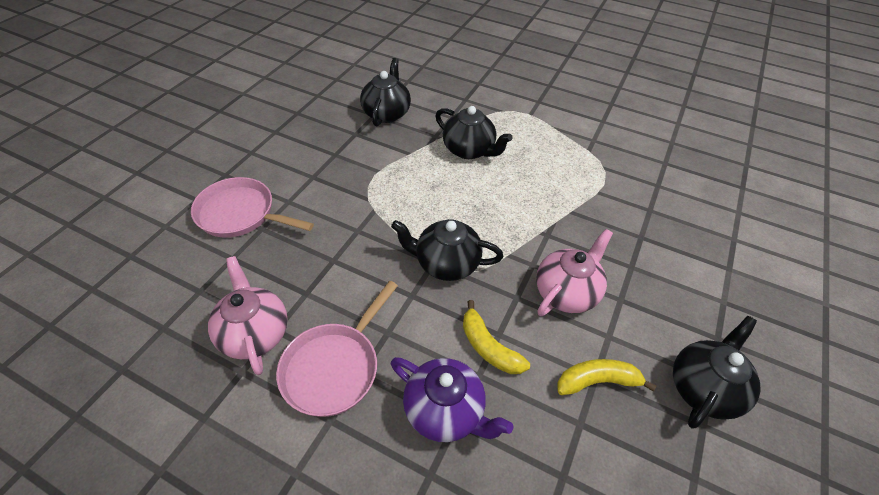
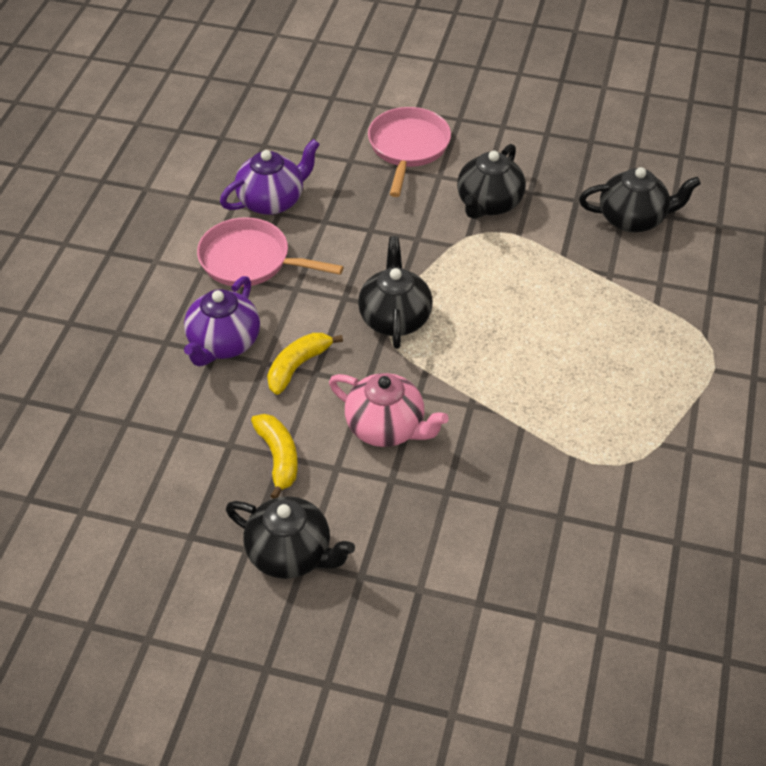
camera: 80 degrees right, 0 degrees up
pink teapot [208,256,288,375] -> purple teapot [220,139,320,215]
black teapot [436,106,513,159] -> black teapot moved to [457,144,526,219]

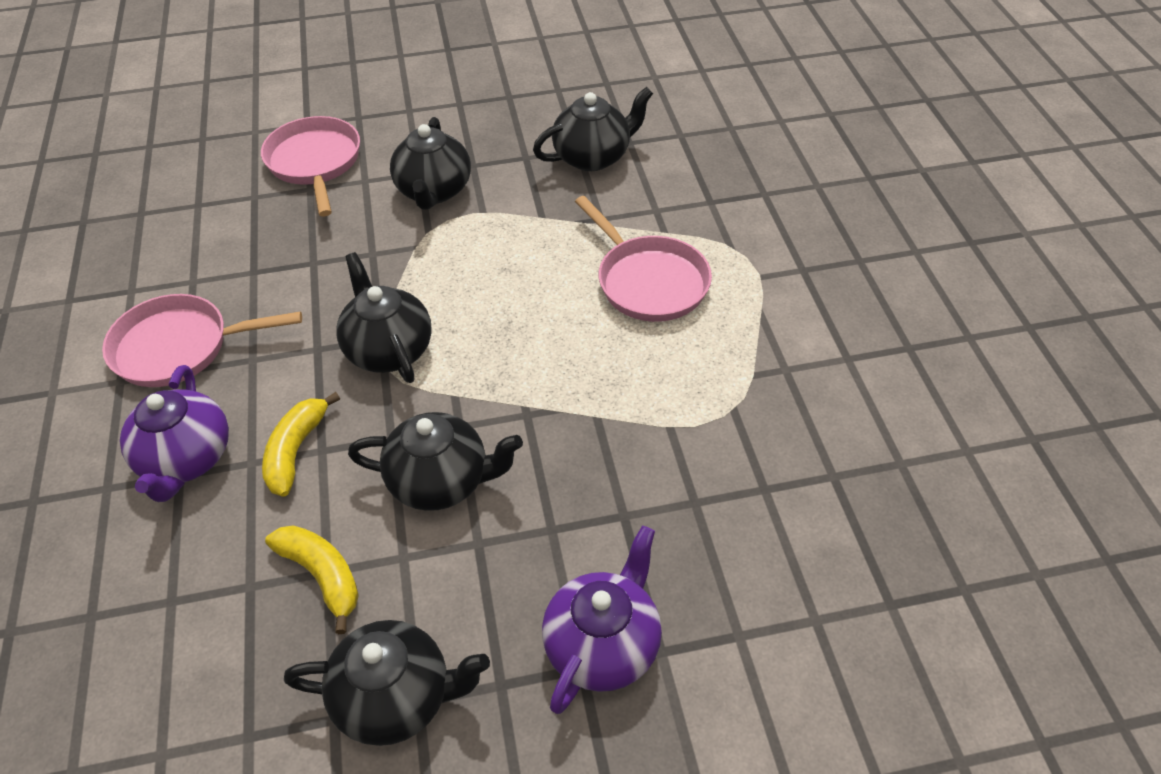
camera: 25 degrees left, 0 degrees up
purple teapot [220,139,320,215] -> purple teapot moved to [542,526,662,714]
pink teapot [329,373,449,447] -> black teapot [348,412,523,511]
none -> pink pan [575,196,712,322]

